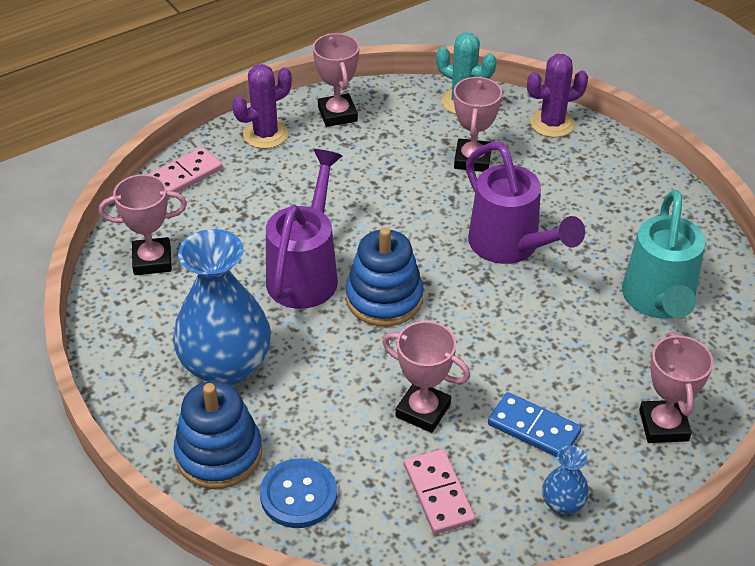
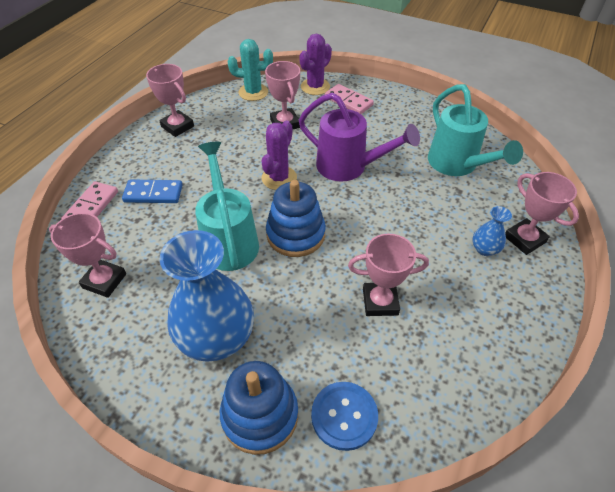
camera: 30 degrees left, 5 degrees up
pink trophy [99,174,187,275] -> pink trophy turned 60 degrees clockwise [49,213,126,298]
purple cactus [232,64,292,149] -> purple cactus moved to [261,120,297,190]
purple watering can [266,149,342,309] -> turquoise watering can [195,142,259,271]
pink domino [404,449,475,534] -> pink domino moved to [325,84,374,114]
blue domino [488,392,581,457] -> blue domino moved to [122,179,183,203]
blue vase [542,445,589,514] -> blue vase moved to [473,206,512,256]

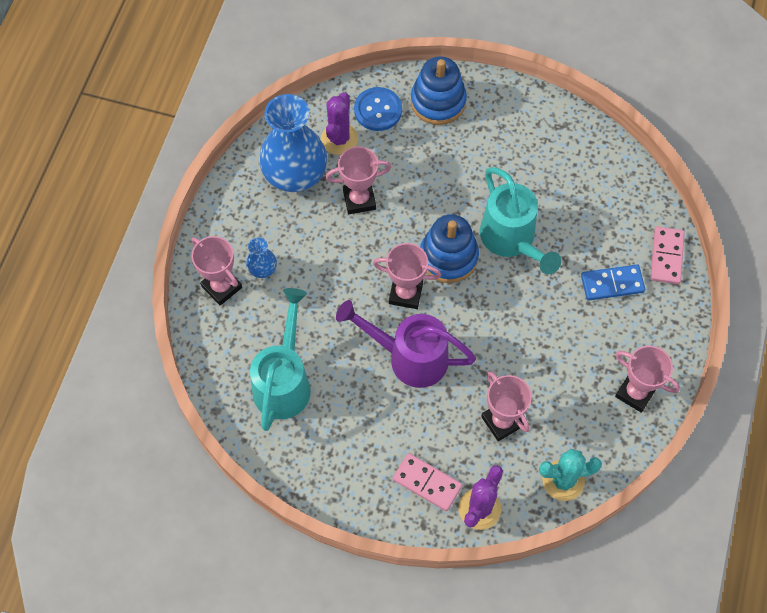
camera: 170 degrees right, 15 degrees up
pink trophy [49,213,126,298] -> pink trophy moved to [373,243,441,309]
blue vase [160,230,254,362] -> blue vase moved to [259,94,327,192]
purple cactus [261,120,297,190] -> purple cactus moved to [321,92,358,155]
turquoise watering can [428,84,523,176] -> turquoise watering can turned 45 degrees clockwise [250,288,311,431]

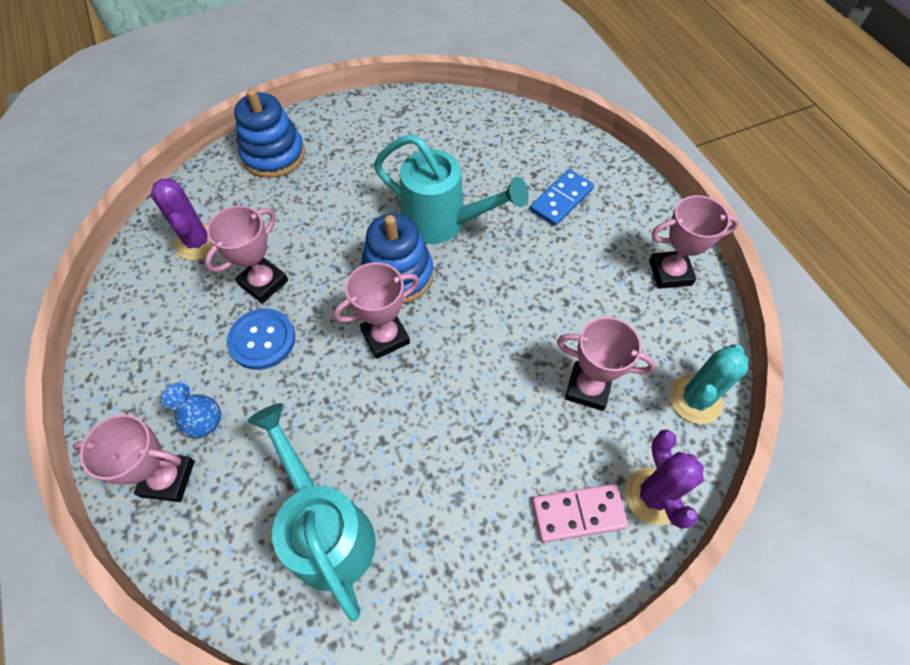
camera: 40 degrees left, 5 degrees down
blue vase [259,94,327,192] -> none
purple watering can [336,300,476,388] -> none
blue button [354,87,402,131] -> blue button moved to [227,308,295,370]
pink domino [651,227,685,284] -> none

